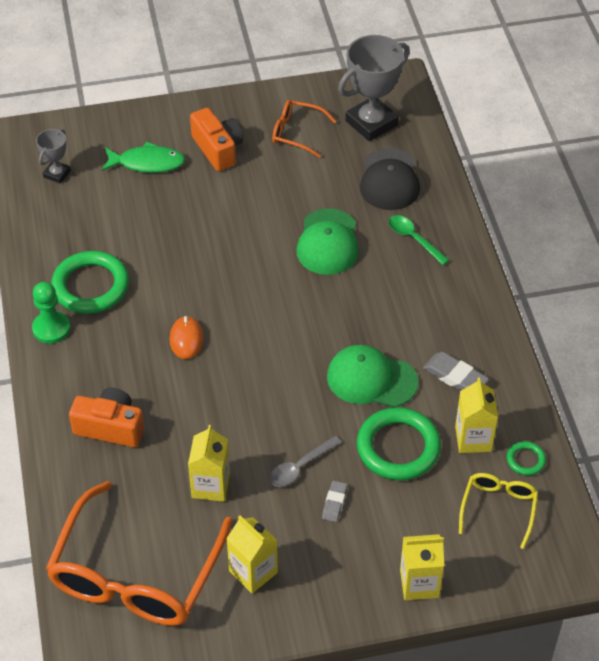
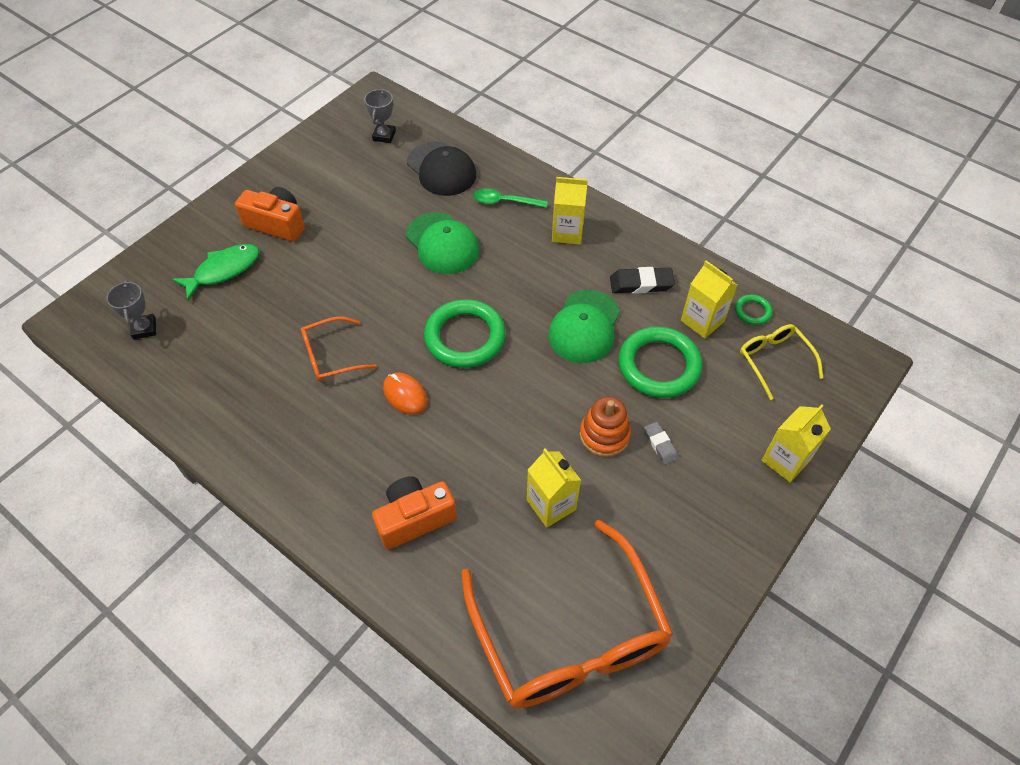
camera: 40 degrees left, 5 degrees up
green pawn [32,282,70,344] -> none
green ring [51,251,129,314] -> green ring moved to [424,299,506,368]
yellow carton [226,515,278,593] -> yellow carton moved to [552,177,588,244]
grey spoon [269,436,342,487] -> orange stacking toy [580,397,631,457]
orange glasses [272,100,336,158] -> orange glasses moved to [301,317,376,382]
green cap [327,345,418,407] -> green cap turned 45 degrees counterclockwise [548,290,620,363]
grey trophy [338,35,410,141] -> grey trophy [364,89,396,143], size x0.52
grey eraser [423,352,489,391] -> black eraser [610,267,675,294]

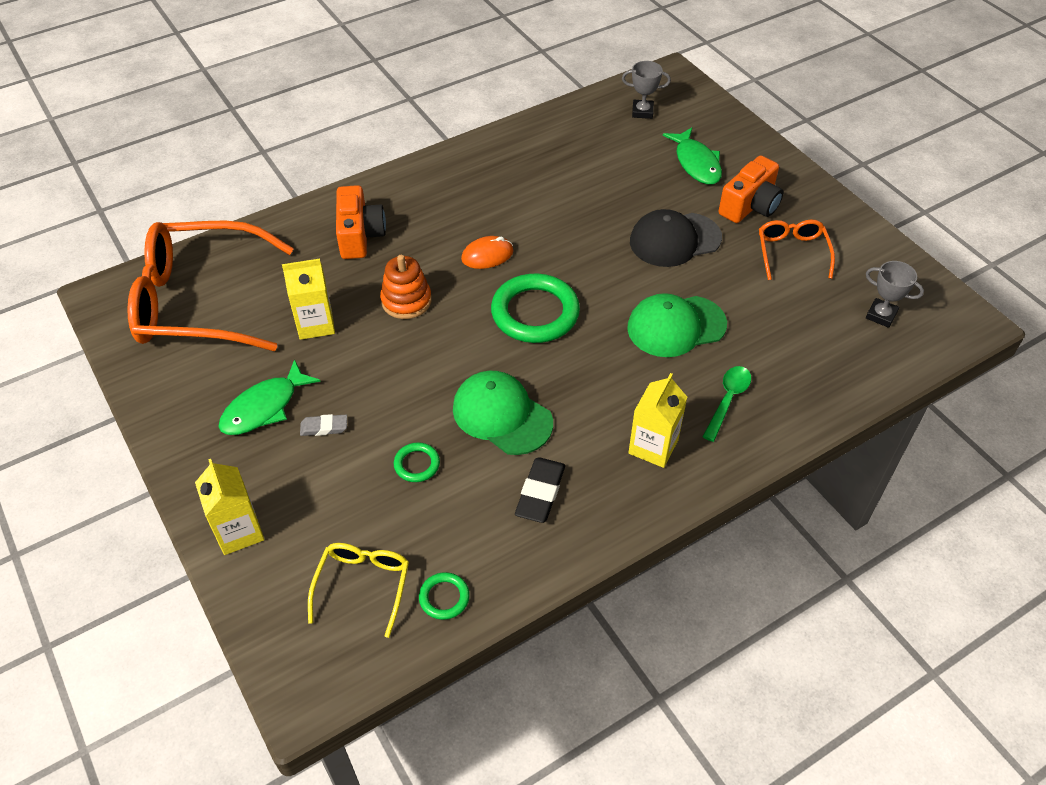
camera: 110 degrees right, 5 degrees down
orange glasses [301,317,376,382] -> orange glasses moved to [759,220,835,280]
black cap [407,142,476,196] -> black cap moved to [630,209,722,267]
orange stacking toy [580,397,631,457] -> orange stacking toy moved to [380,255,432,319]
green ring [618,326,702,398] -> green ring [394,442,440,482], size x0.46
yellow carton [681,260,737,339] -> none
yellow glasses [740,324,823,400] -> yellow glasses turned 75 degrees counterclockwise [308,543,409,638]
none -> green fish [218,359,321,435]

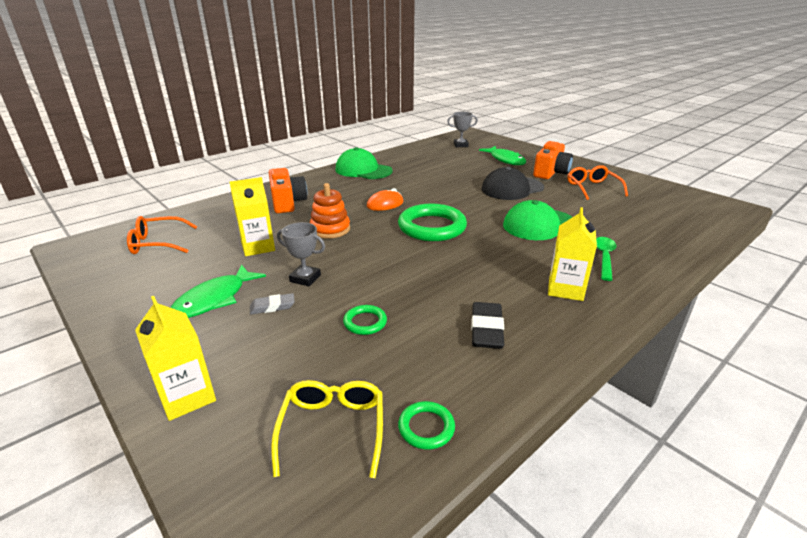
camera: 10 degrees left, 20 degrees down
orange glasses [127,221,294,351] -> orange glasses [127,216,197,254], size x0.47
green cap [453,371,553,455] -> green cap moved to [336,147,393,179]
grey trophy [866,261,924,328] -> grey trophy moved to [277,222,325,286]

